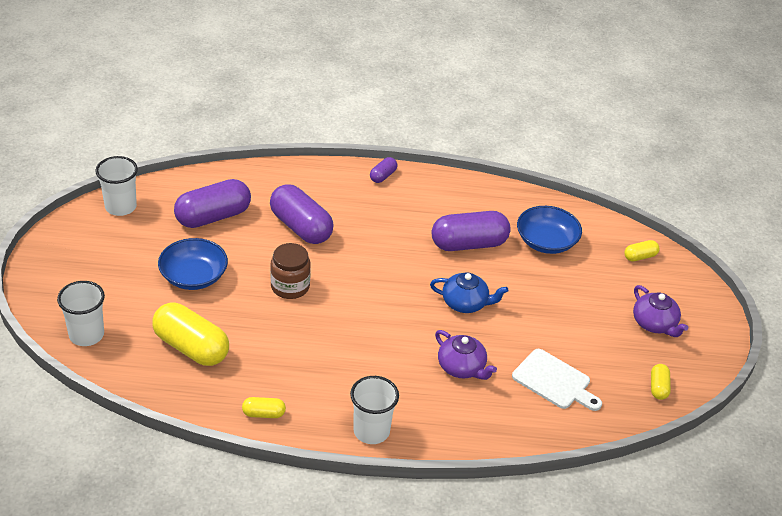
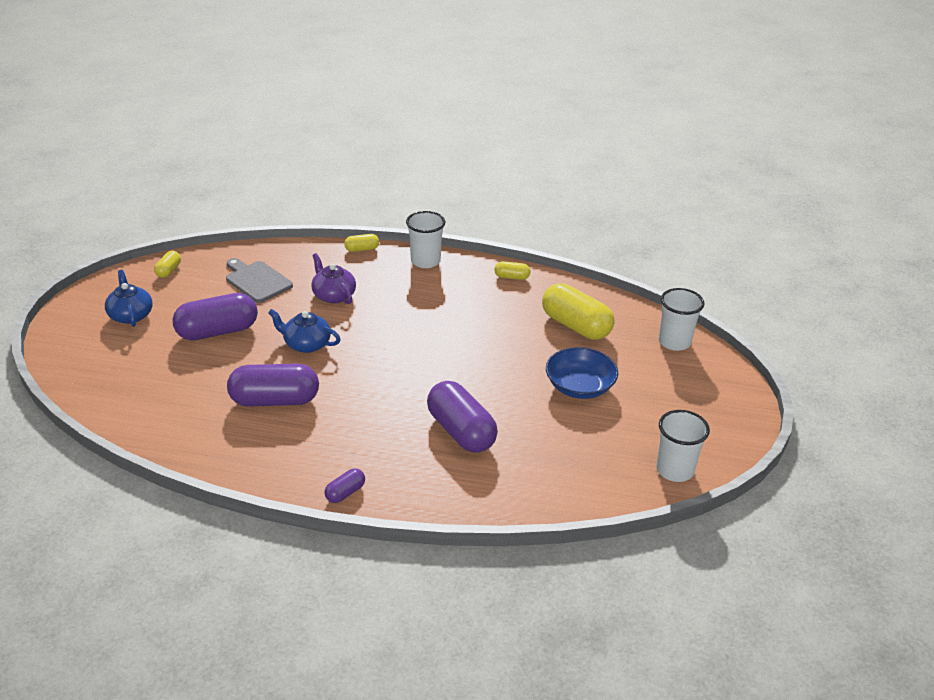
camera: 170 degrees left, 5 degrees down
purple capsule [174,179,251,228] -> purple capsule moved to [172,293,258,340]
brown jar [270,243,311,299] -> none
white cutting board [512,349,602,411] -> grey cutting board [226,258,293,303]
blue bowl [517,206,582,254] -> none
yellow capsule [624,240,660,261] -> yellow capsule moved to [344,234,379,252]
purple teapot [633,285,688,337] -> blue teapot [105,270,153,327]

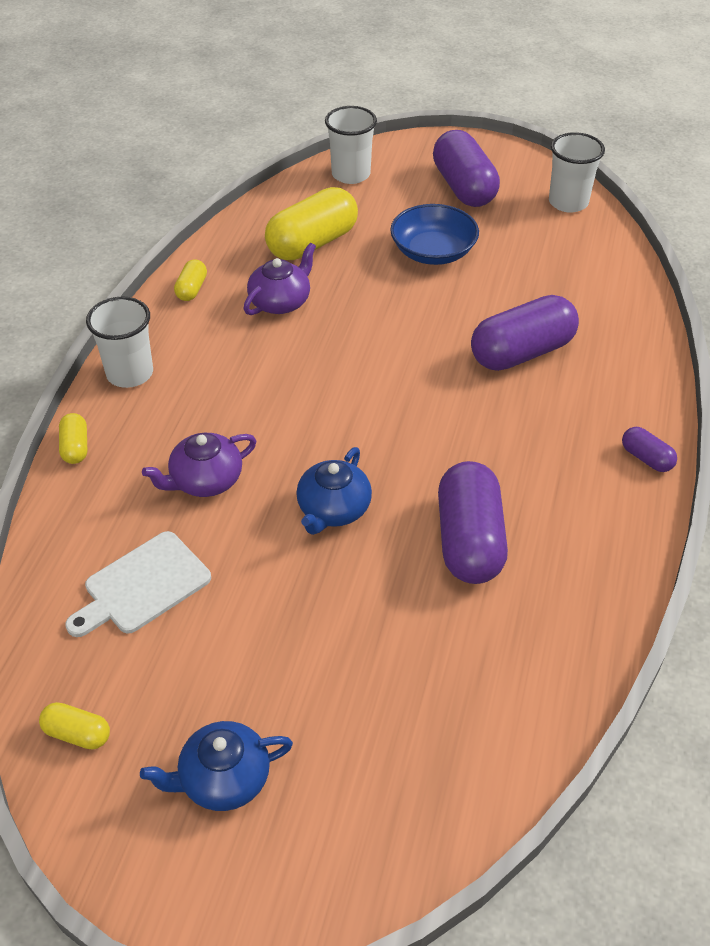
camera: 85 degrees left, 10 degrees up
purple capsule [172,293,258,340] -> purple capsule moved to [433,130,500,207]
grey cutting board [226,258,293,303] -> white cutting board [65,531,211,637]
none -> purple teapot [243,243,316,315]

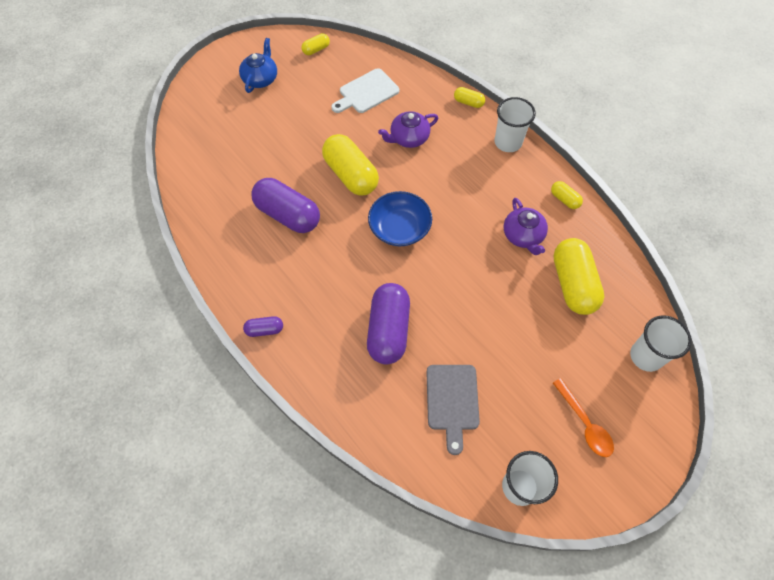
camera: 125 degrees right, 15 degrees up
white cutting board [65,531,211,637] -> white cutting board turned 120 degrees counterclockwise [331,68,399,113]
purple teapot [142,433,256,497] -> purple teapot turned 120 degrees counterclockwise [378,111,438,148]
blue teapot [296,447,372,535] -> yellow capsule [322,134,379,196]
blue bowl [390,204,479,265] -> blue bowl moved to [368,191,432,246]
purple capsule [433,130,500,207] -> orange spoon [553,378,614,457]
none -> grey cutting board [426,365,480,455]

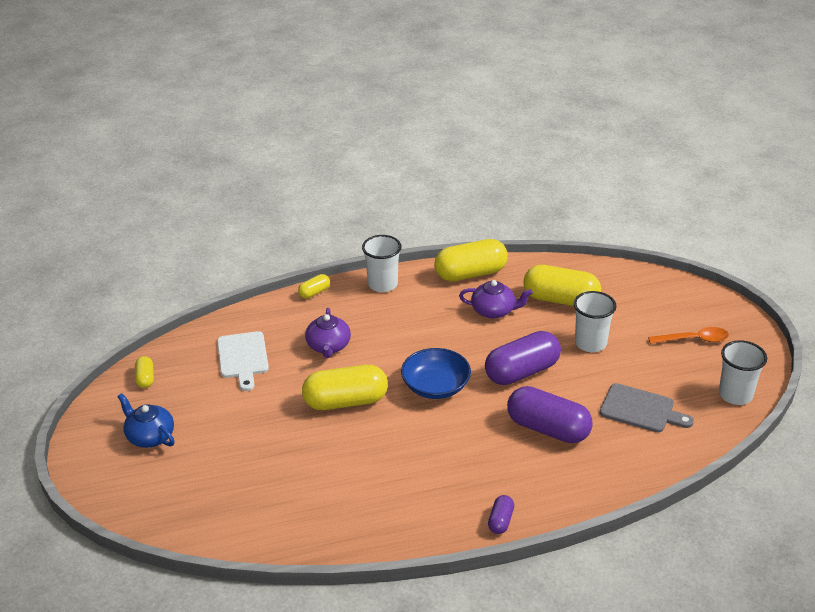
camera: 65 degrees left, 25 degrees down
purple capsule [251,178,320,233] -> purple capsule moved to [485,331,561,385]
yellow capsule [551,181,583,209] -> yellow capsule [434,239,508,282], size x2.12
white cup [630,315,692,372] -> white cup moved to [574,291,617,352]

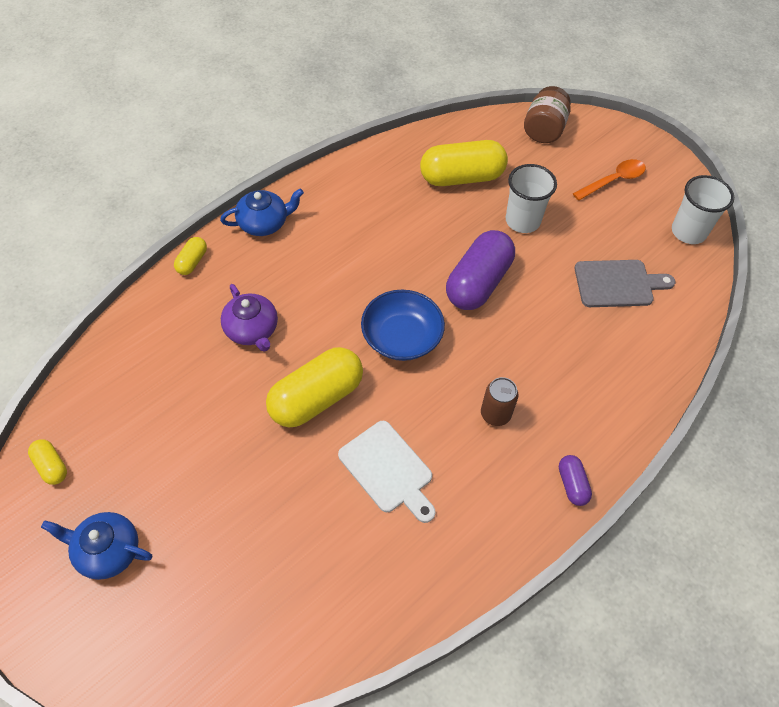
camera: 30 degrees left, 20 degrees up
white cutting board [217,331,269,391] -> white cutting board moved to [338,421,436,523]
white cup [362,235,402,292] -> blue teapot [220,189,304,236]
yellow capsule [434,239,508,282] -> none
purple teapot [459,280,533,318] -> none
purple capsule [507,386,593,443] -> none
none -> brown can [481,377,518,426]
none -> brown jar [524,86,571,143]

